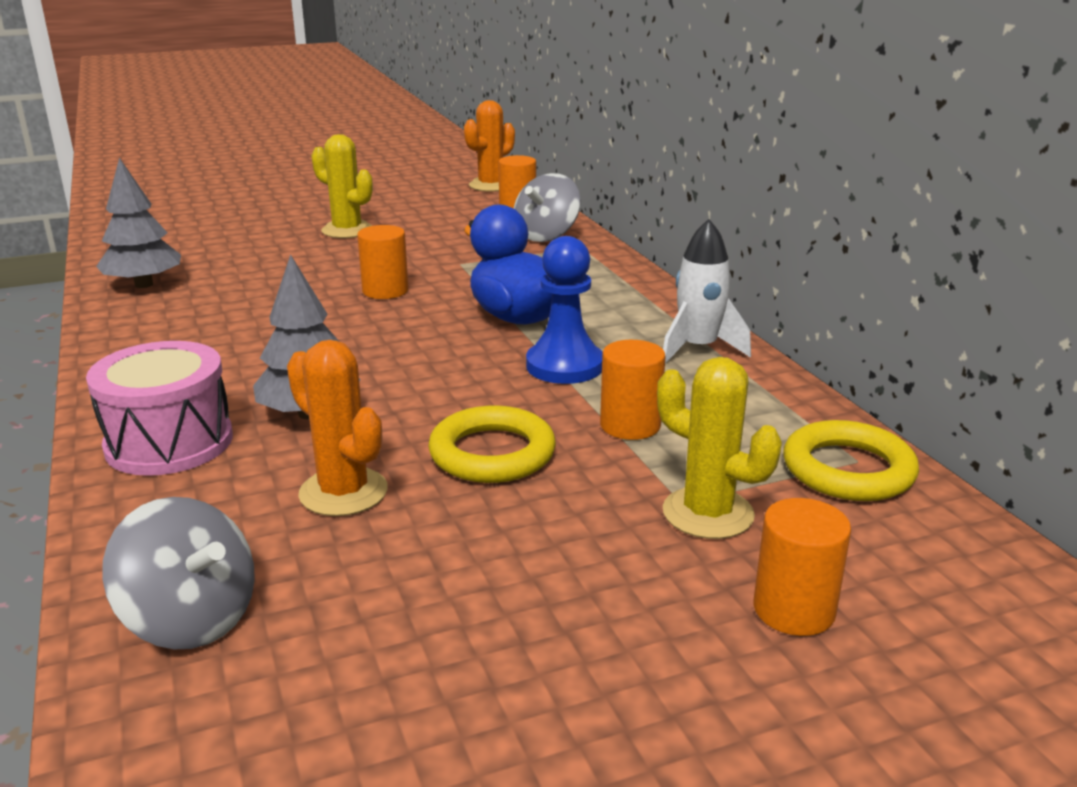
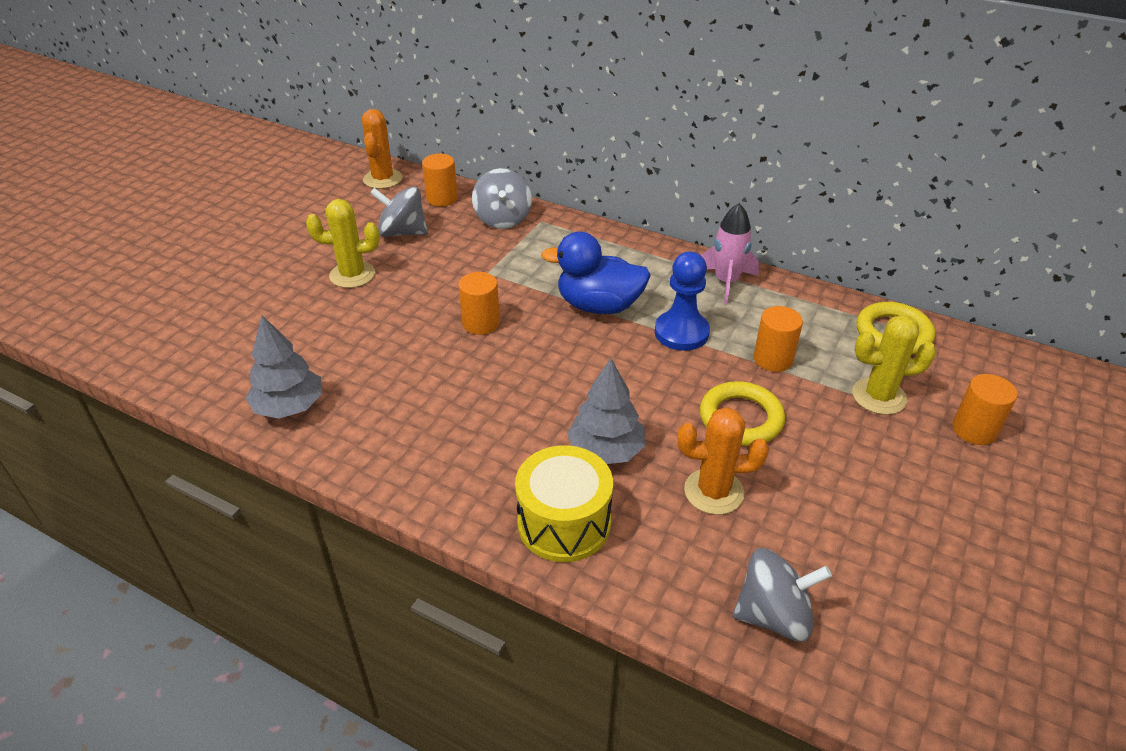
camera: 40 degrees left, 15 degrees up
pink drum [86,341,233,476] -> yellow drum [515,445,613,562]
white rocket [663,219,751,364] -> pink rocket [701,203,759,304]
none -> grey spinning top [370,186,428,237]

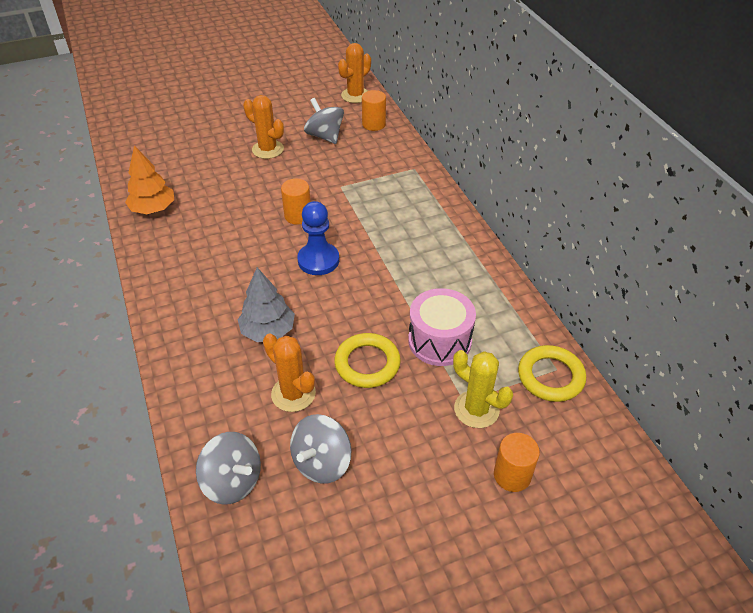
camera: 40 degrees right, 5 degrees up
grey tree [246,315,322,419] -> orange tree [125,145,174,214]
yellow cactus [306,199,379,288] -> orange cactus [243,95,284,159]
grey spinning top [472,168,532,229] -> grey spinning top moved to [290,414,352,484]
yellow drum [515,445,613,562] -> none
blue duck [541,232,651,314] -> none
blue pawn [655,252,710,351] -> blue pawn moved to [297,201,339,275]
pink rocket [701,203,759,304] -> none
orange cylinder [754,306,803,372] -> pink drum [408,288,476,366]

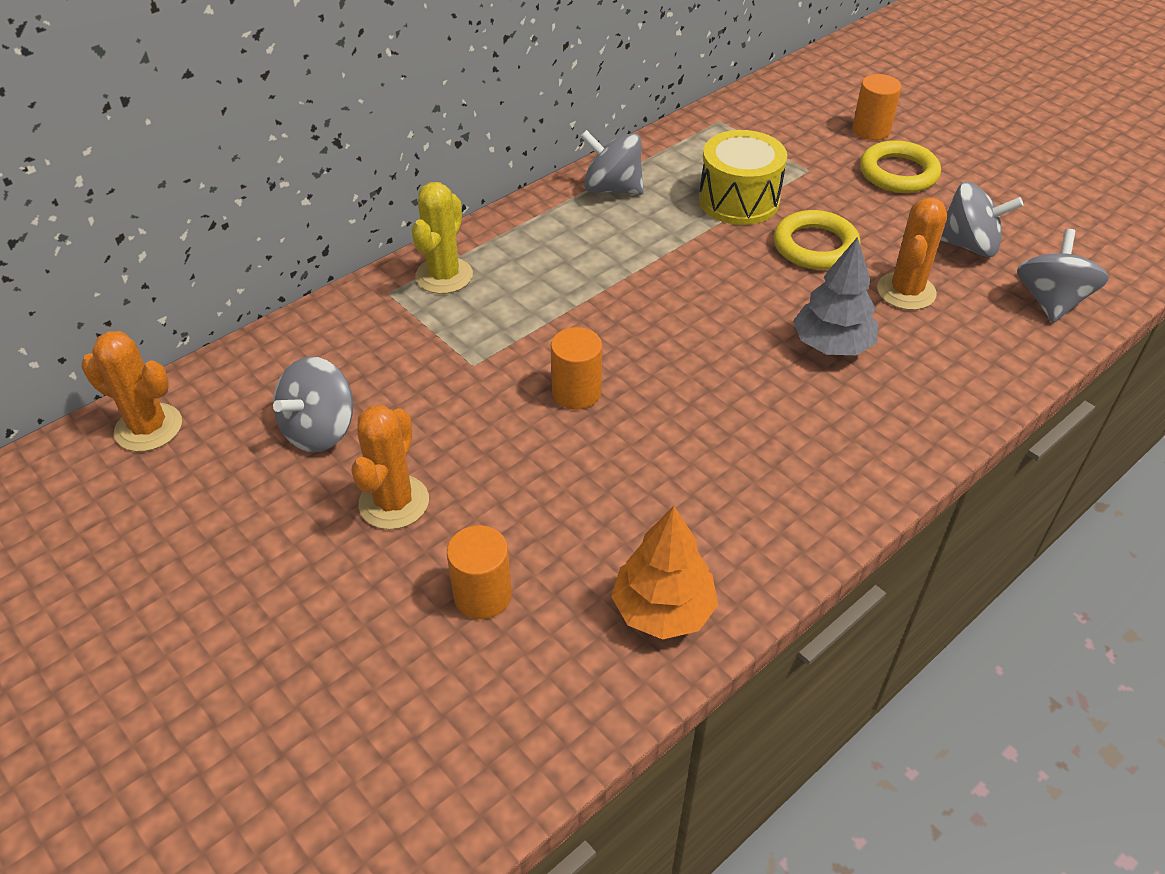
camera: 110 degrees left, 0 degrees up
blue pawn [297,201,339,275] -> none
orange cylinder [362,90,386,131] -> orange cylinder moved to [447,525,512,619]
pink drum [408,288,476,366] -> yellow drum [699,130,787,225]
yellow cactus [453,350,513,428] -> yellow cactus moved to [412,182,473,294]
yellow ring [518,345,586,402] -> yellow ring moved to [860,140,941,193]
none -> grey spinning top [580,130,644,195]

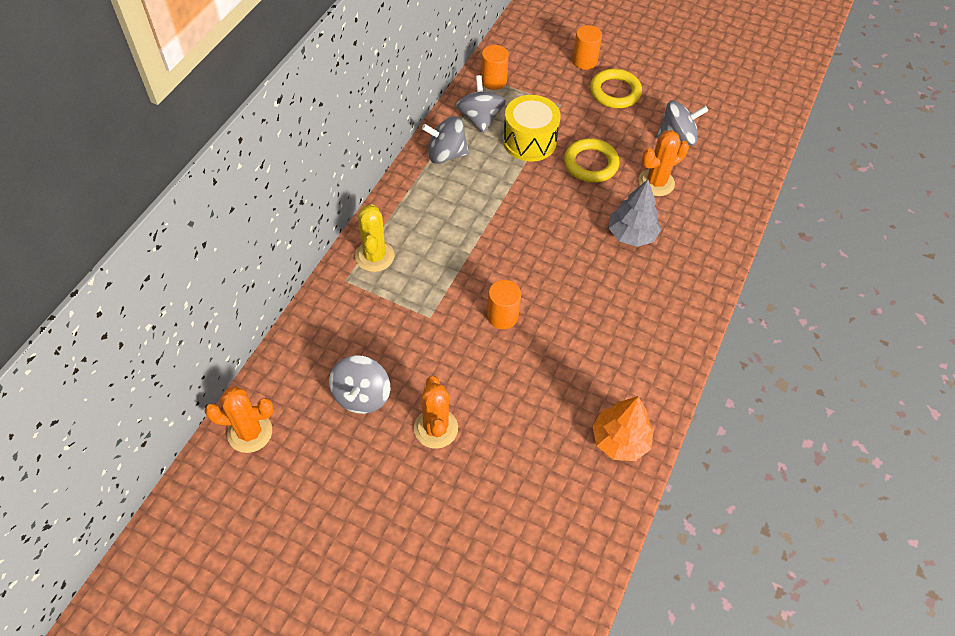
camera: 25 degrees left, 10 degrees up
orange cylinder [447,525,512,619] -> orange cylinder moved to [481,45,509,90]
orange cactus [877,197,947,310] -> orange cactus turned 60 degrees clockwise [638,130,689,196]
grey spinning top [1017,229,1109,323] -> grey spinning top moved to [456,75,506,133]

